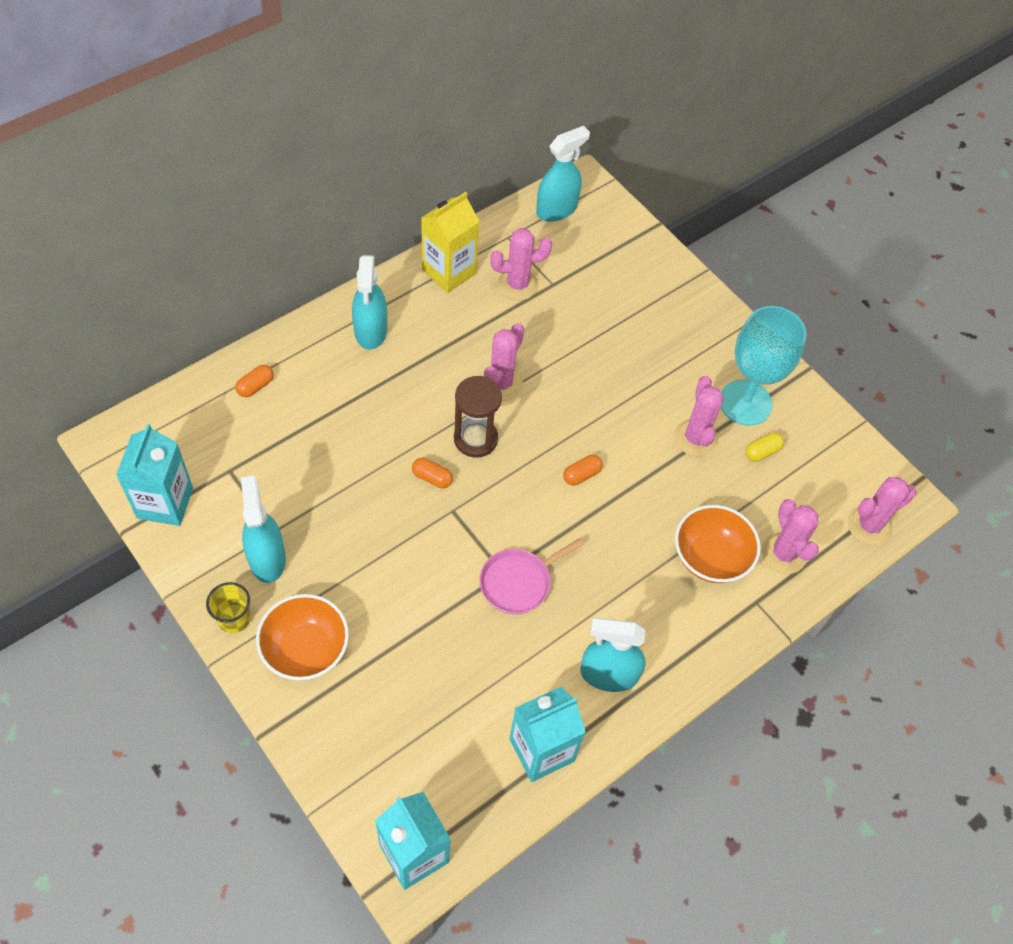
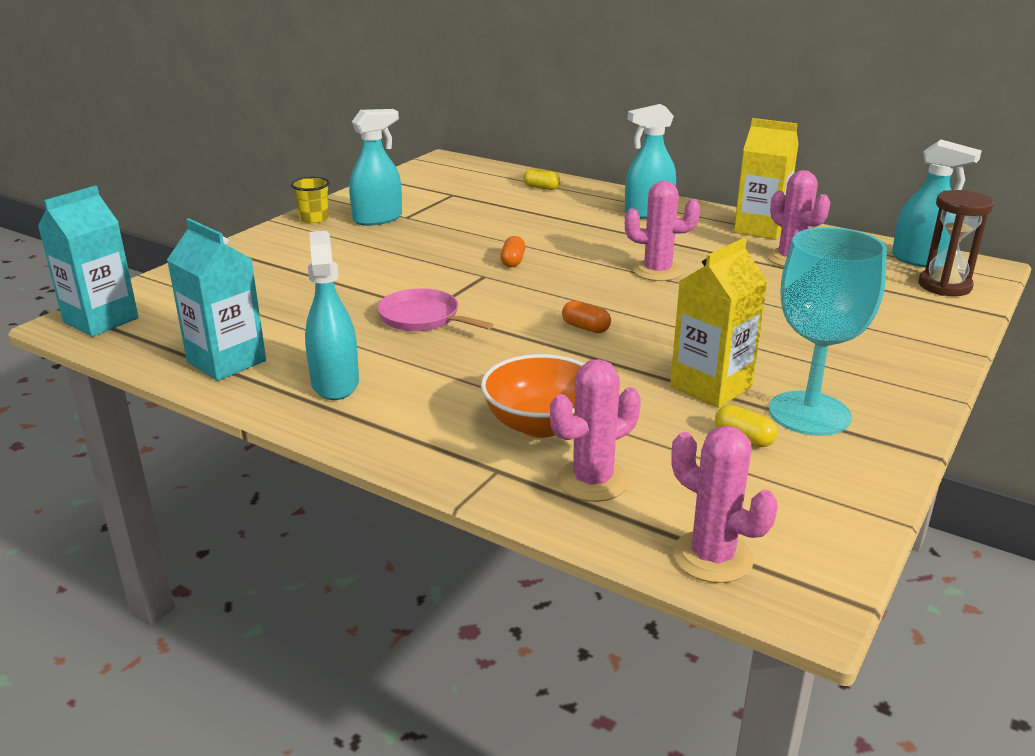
camera: 75 degrees right, 30 degrees down
turquoise carton [116,424,193,526] -> none
orange capsule [235,365,274,397] -> yellow capsule [523,169,561,190]
orange bowl [256,594,349,680] -> none
brown hourglass [454,376,502,458] -> brown hourglass moved to [919,190,994,296]
pink cactus [674,376,724,456] -> yellow carton [670,238,767,408]

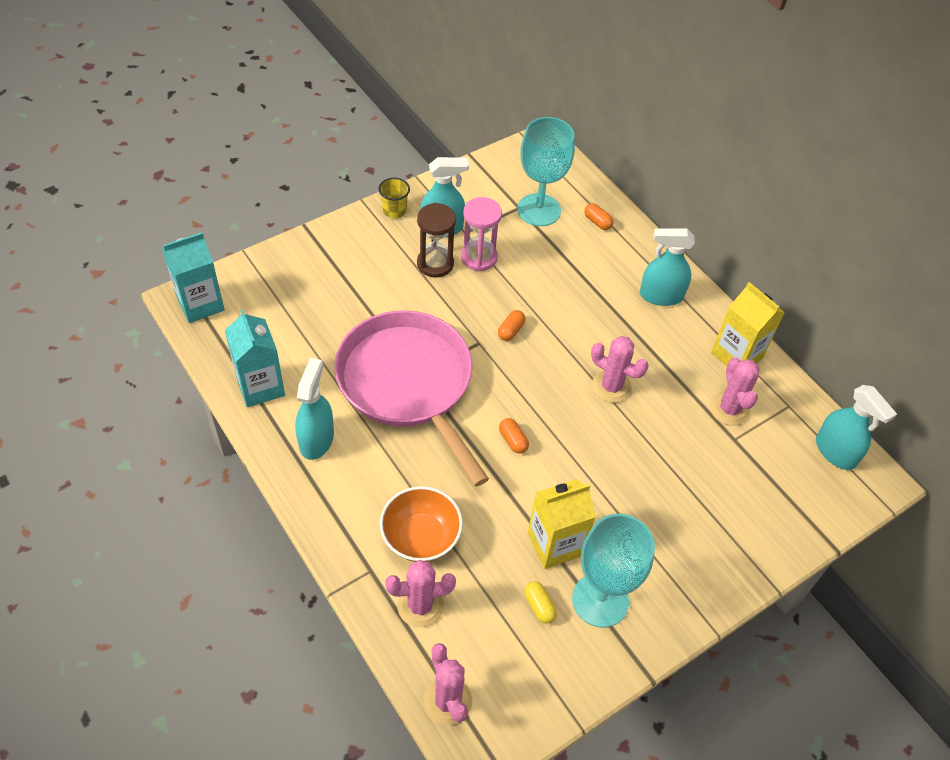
camera: 20 degrees right, 25 degrees up
pink pan [377,288,493,331] -> pink pan [335,310,489,487], size x2.26
yellow capsule [523,169,561,190] -> orange capsule [584,203,614,230]
brown hourglass [919,190,994,296] -> brown hourglass moved to [417,203,456,277]
none -> pink hourglass [461,197,502,271]
none -> turquoise goblet [517,117,575,226]

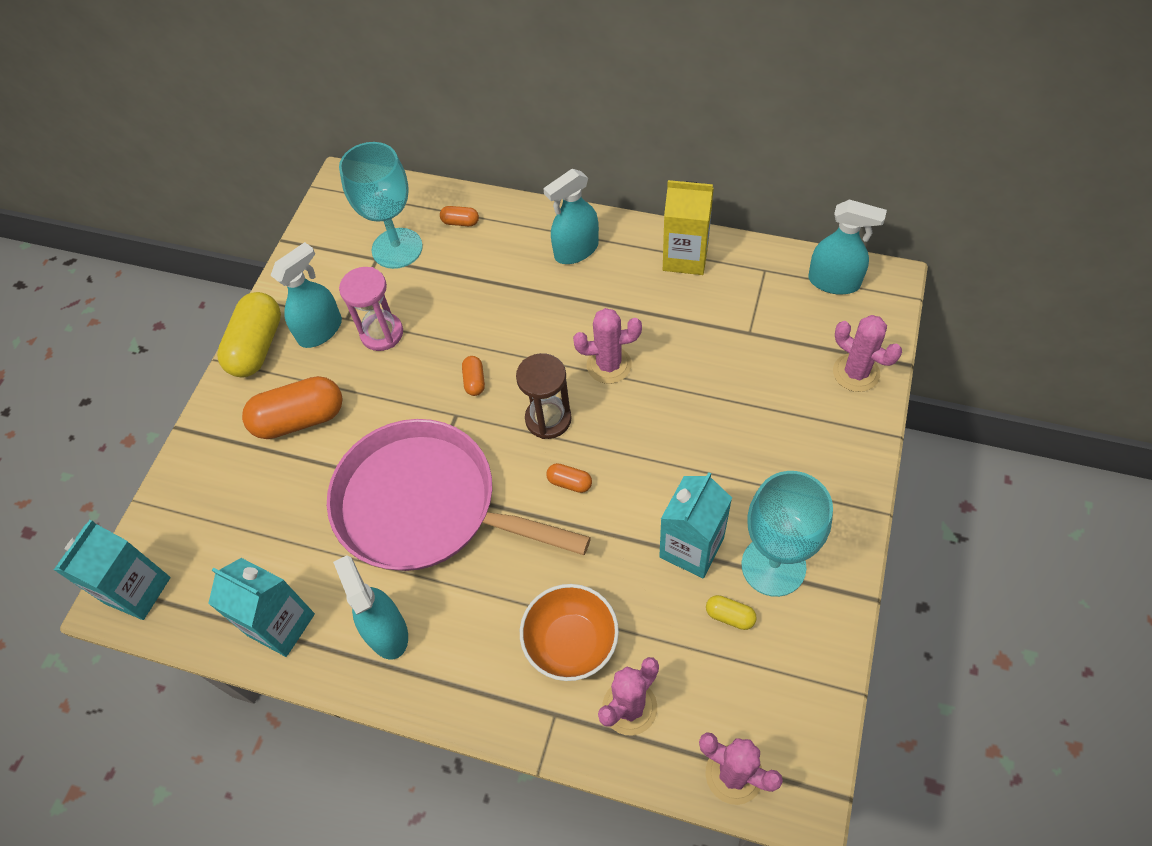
camera: 30 degrees left, 5 degrees up
yellow cup [378,178,410,218] -> yellow capsule [217,292,281,377]
brown hourglass [417,203,456,277] -> brown hourglass moved to [516,353,572,439]
yellow carton [528,479,596,569] -> turquoise carton [659,472,732,578]
pink cactus [710,357,759,426] -> pink cactus moved to [833,315,902,392]
none -> orange capsule [242,376,343,439]

